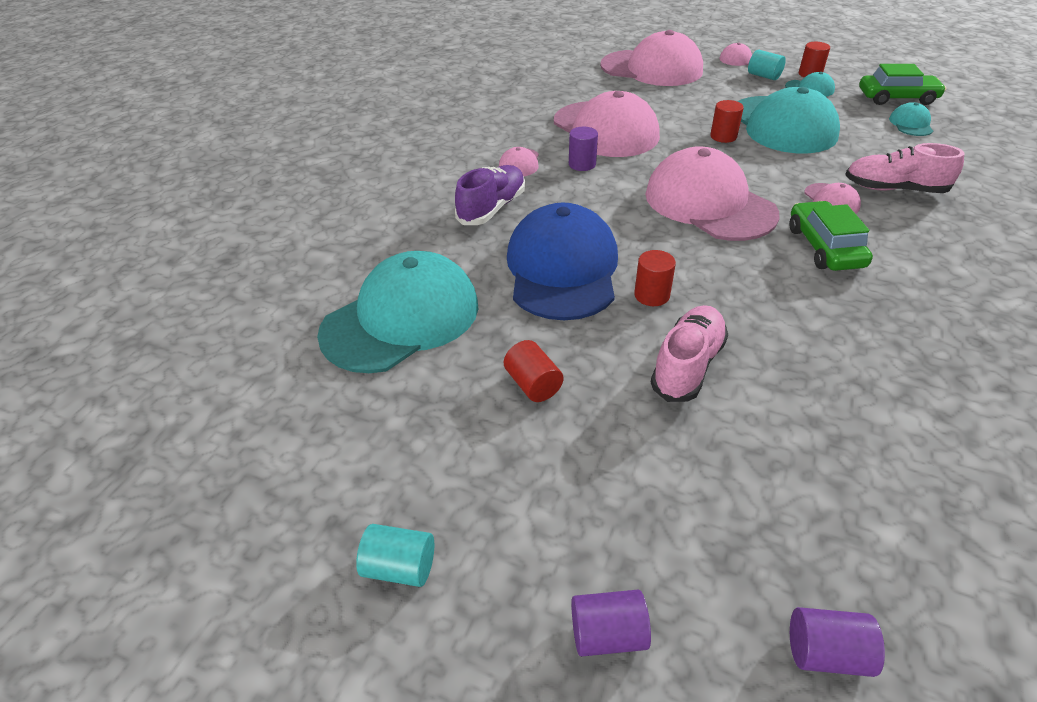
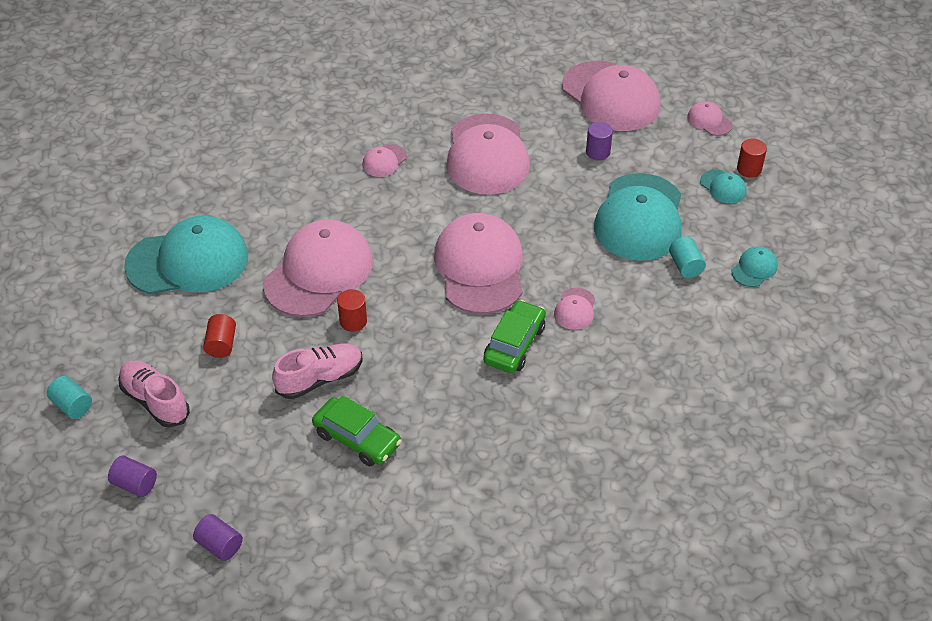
camera: 30 degrees right, 5 degrees up
purple shoe [455,165,525,225] -> none
blue cap [507,202,618,320] -> pink cap [263,219,373,317]
purple cylinder [569,127,598,171] -> purple cylinder moved to [586,122,613,160]
red cylinder [710,100,744,143] -> none
turquoise cylinder [748,50,786,80] -> turquoise cylinder moved to [669,237,706,278]
pink shoe [845,143,964,193] -> pink shoe moved to [118,360,190,427]
green car [859,64,946,105] -> green car moved to [312,395,401,466]

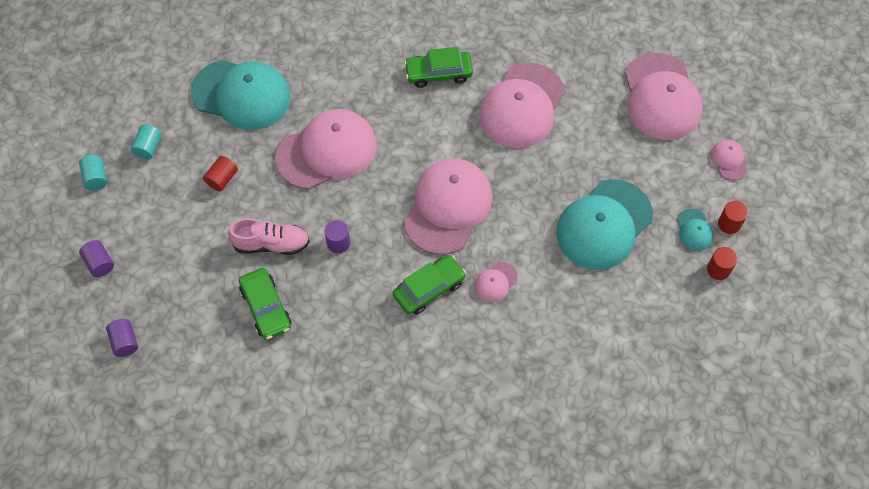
camera: 30 degrees right, 15 degrees up
pink shoe [118,360,190,427] -> none
red cylinder [337,289,367,332] -> red cylinder moved to [707,247,738,280]
pink cap [362,144,407,177] -> green car [404,47,473,88]
purple cylinder [586,122,613,160] -> purple cylinder moved to [324,220,350,253]
turquoise cylinder [669,237,706,278] -> turquoise cylinder moved to [131,124,162,159]
turquoise cap [731,246,778,287] -> none

